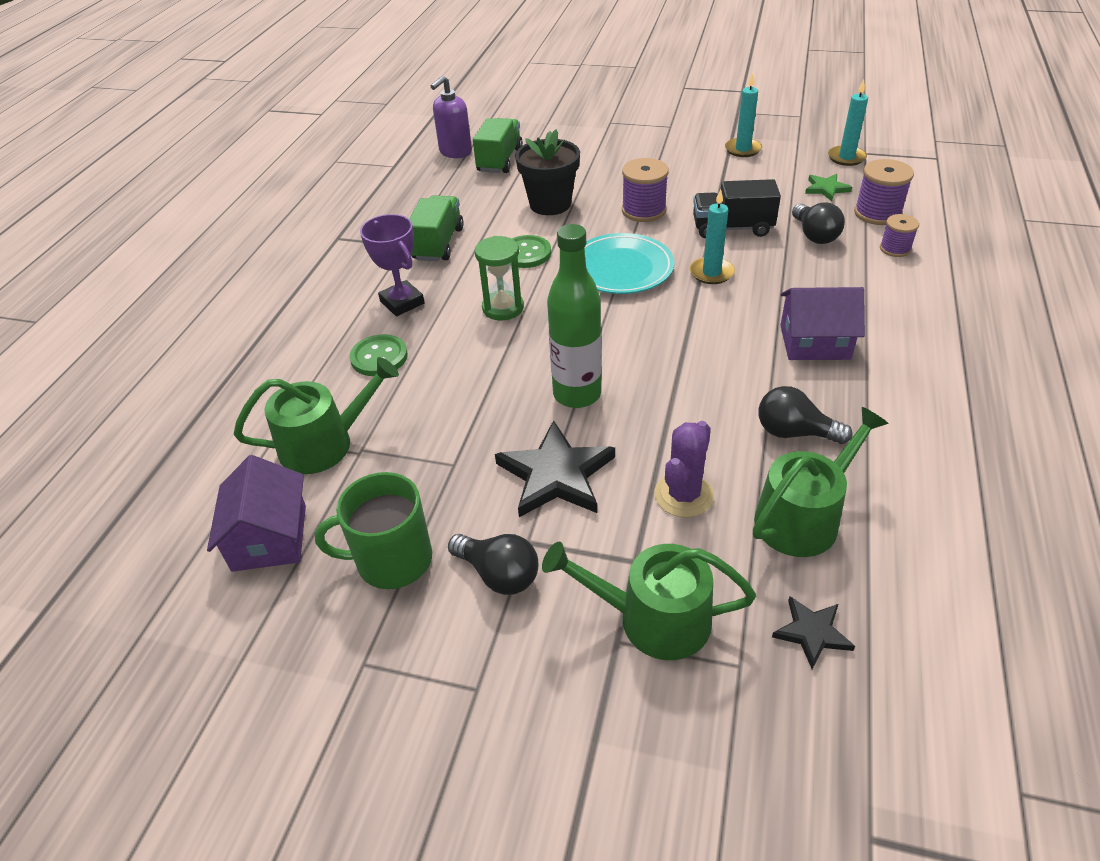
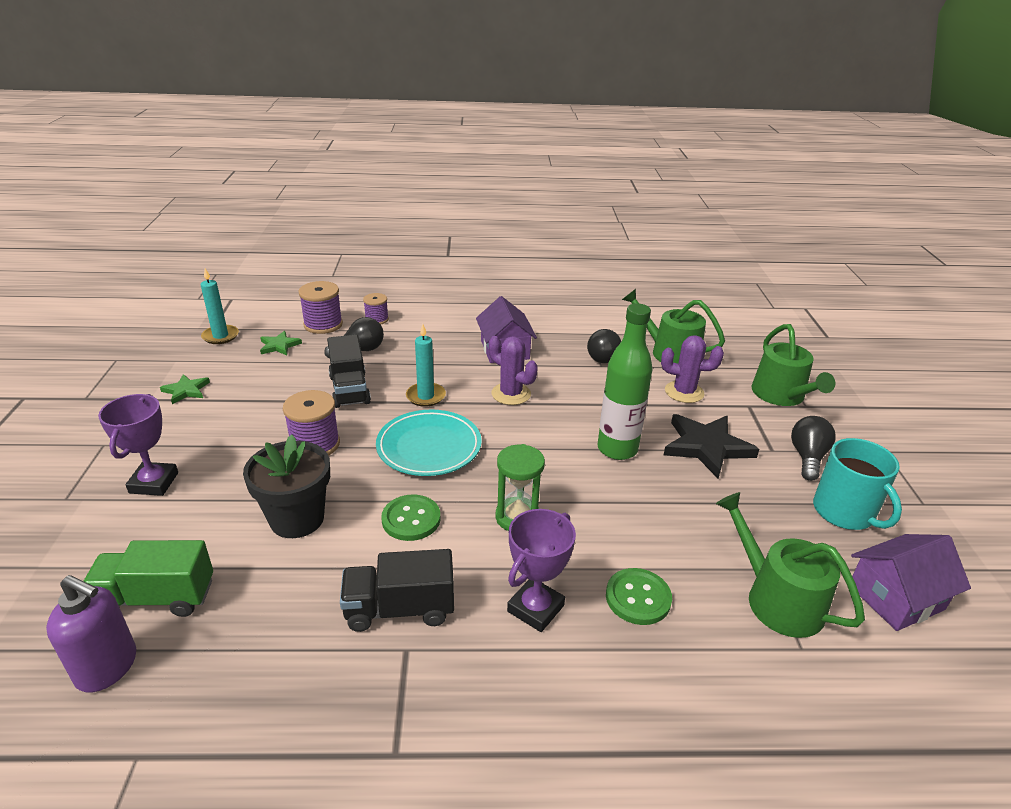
camera: 110 degrees left, 10 degrees down
green mug [315,472,432,589] -> turquoise mug [813,438,902,530]
green truck [409,195,464,261] -> black truck [340,549,454,632]
turquoise candle [725,73,762,157] -> green star [160,374,210,404]
black star [772,597,855,669] -> none
none -> purple trophy [98,394,178,496]
none -> purple cactus [489,336,538,405]

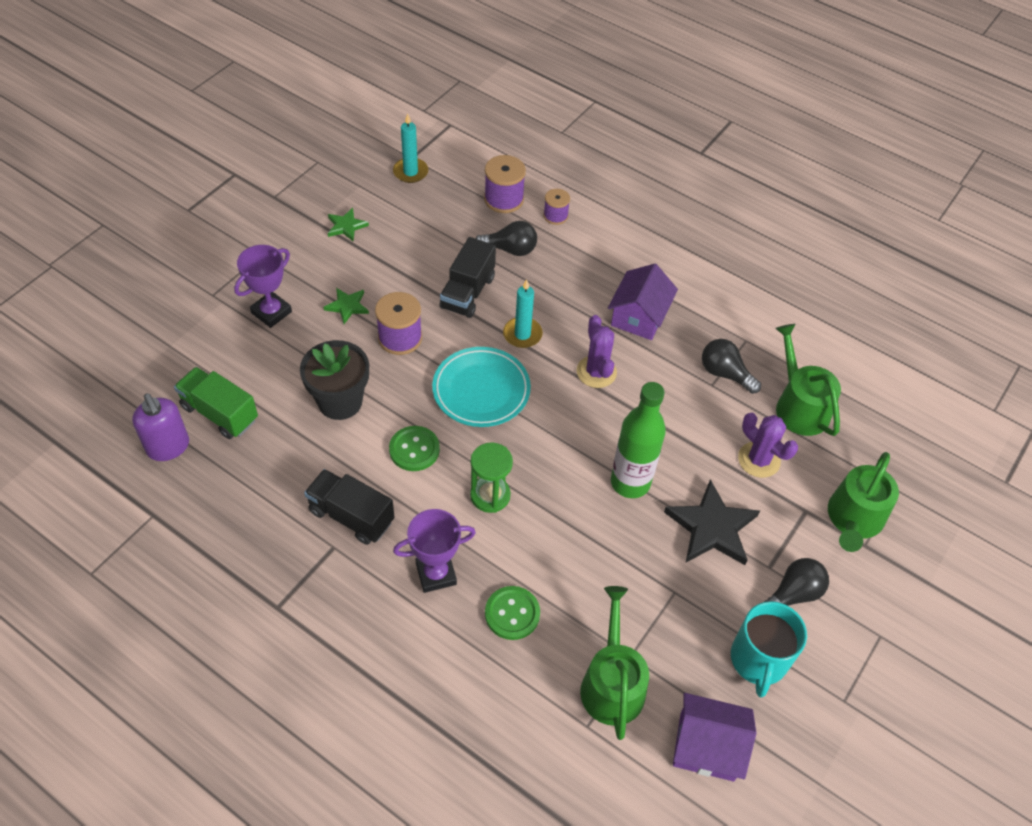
camera: 35 degrees right, 20 degrees up
green star [260,331,302,356] -> green star moved to [324,288,369,324]
black light bulb [587,329,621,363] -> black light bulb turned 90 degrees clockwise [702,339,761,394]

